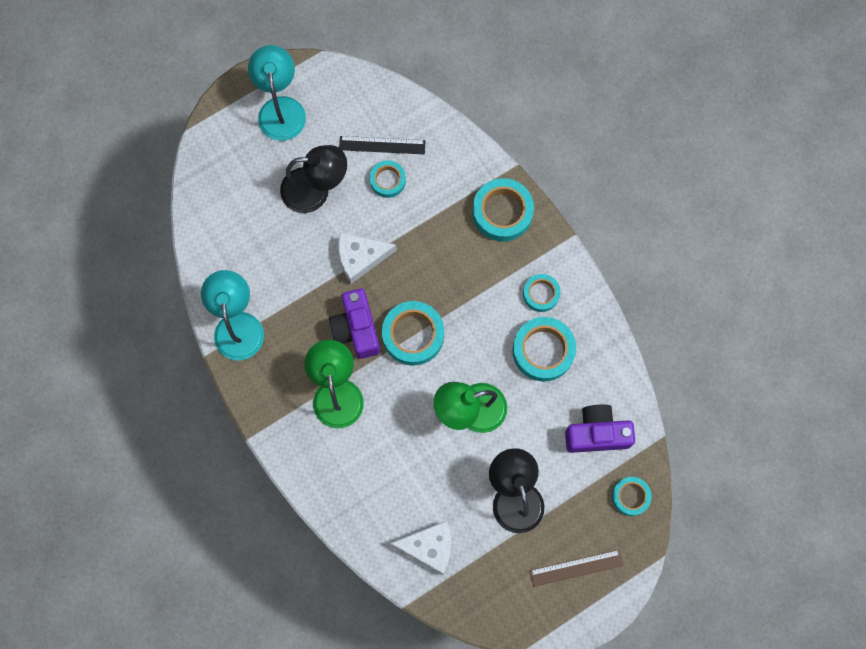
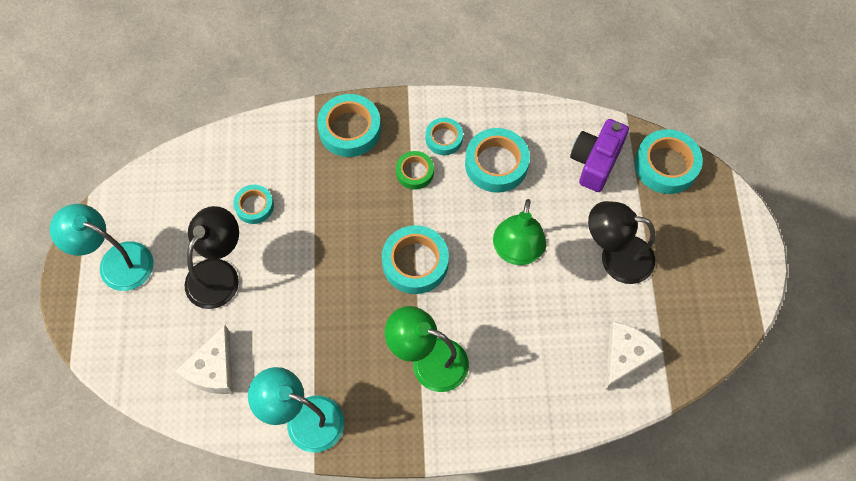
camera: 60 degrees left, 10 degrees down
purple camera [329,289,380,359] -> none
white cheese [338,232,397,284] -> white cheese moved to [176,325,233,394]
black ruler [339,136,426,154] -> none
brown ruler [530,550,624,587] -> none
turquoise tape [612,477,652,516] -> turquoise tape [635,129,703,194], size x1.68
none -> green tape [396,151,434,190]

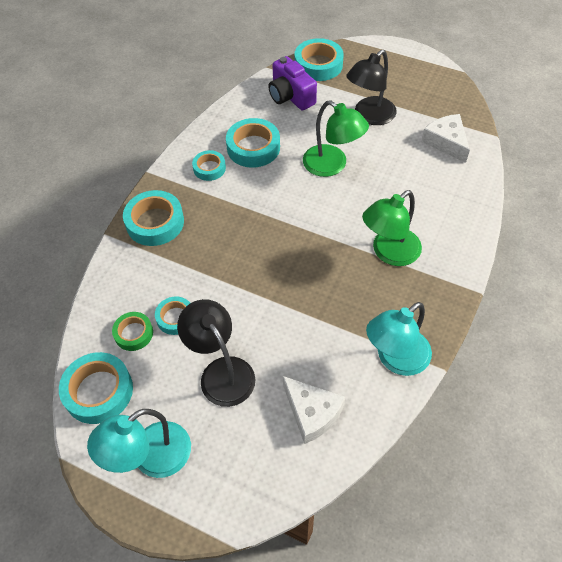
camera: 60 degrees left, 10 degrees down
turquoise tape [382,225,449,294] -> turquoise tape moved to [59,352,133,424]
green tape [396,151,434,190] -> green tape moved to [112,312,153,351]

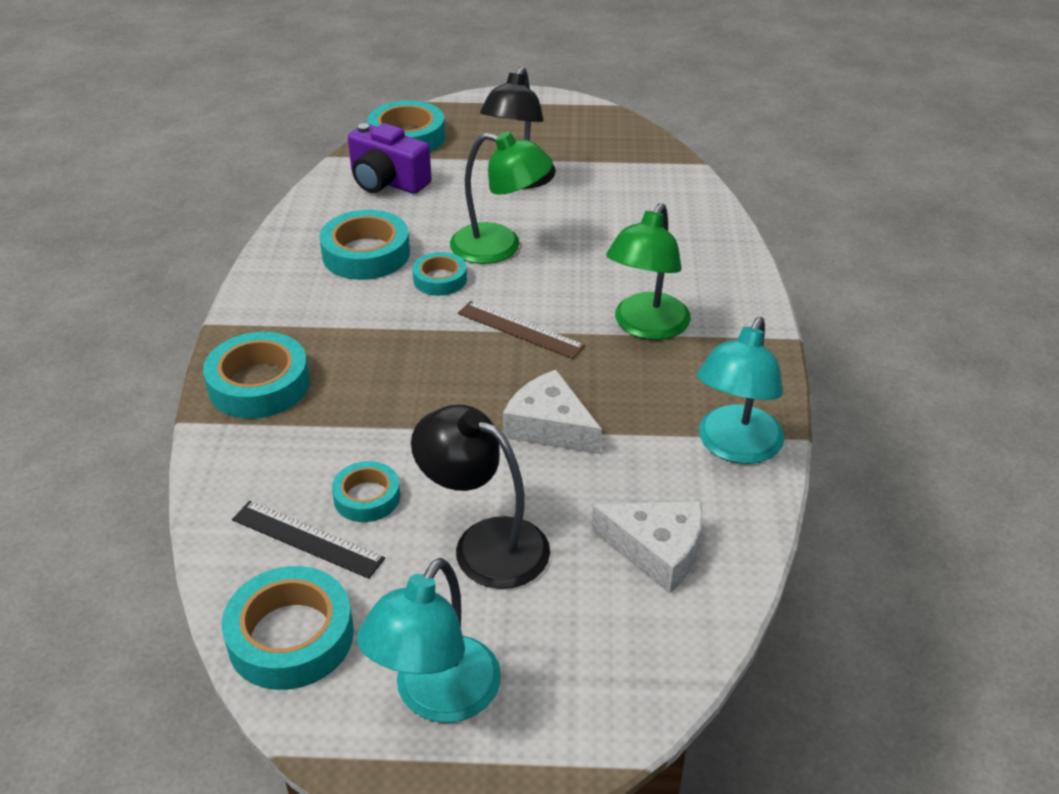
camera: 25 degrees left, 15 degrees down
green tape [112,312,153,351] -> black ruler [232,501,385,579]
turquoise tape [192,150,226,181] -> turquoise tape moved to [412,252,467,296]
white cheese [421,114,470,163] -> white cheese moved to [503,370,602,454]
none -> brown ruler [458,301,585,359]

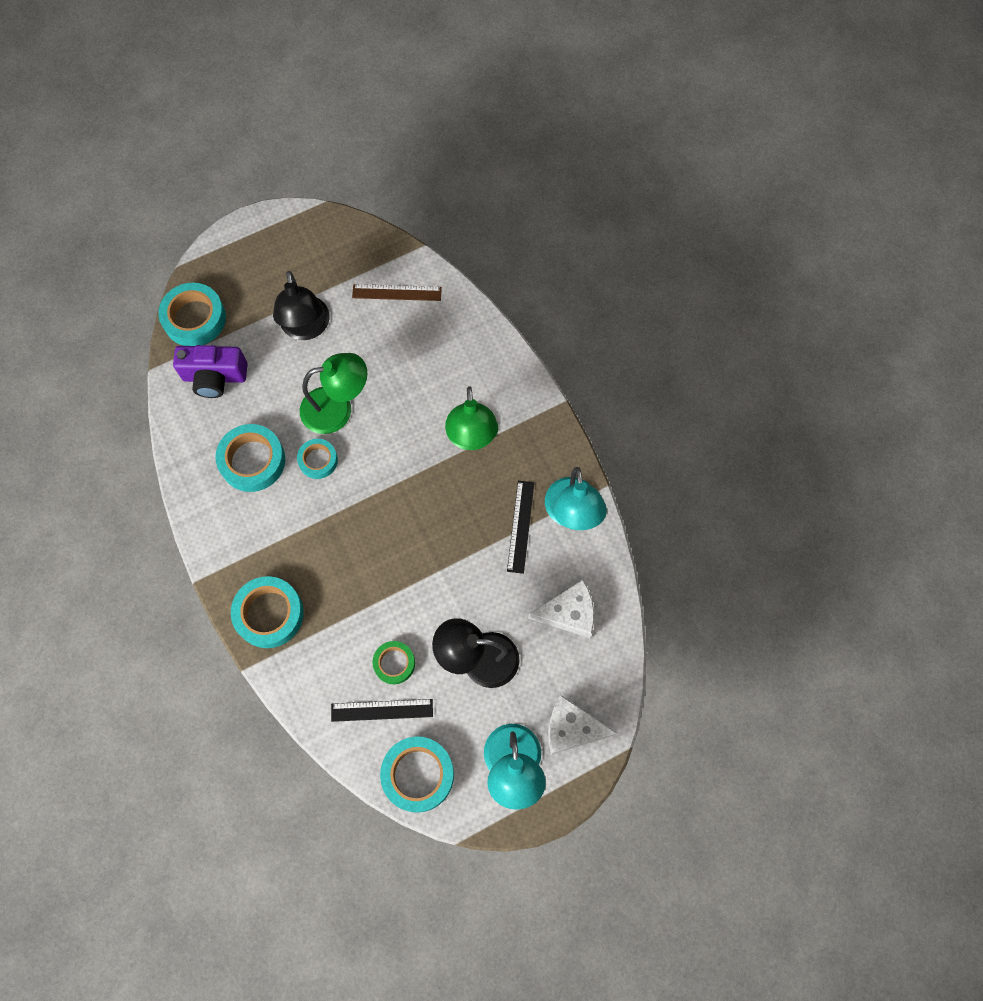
camera: 30 degrees left, 30 degrees up
turquoise tape [332,461,400,522] -> green tape [372,641,415,684]
brown ruler [458,301,585,359] -> brown ruler moved to [352,284,442,301]
white cheese [503,370,602,454] -> white cheese moved to [548,695,617,755]
none -> black ruler [507,481,534,574]

